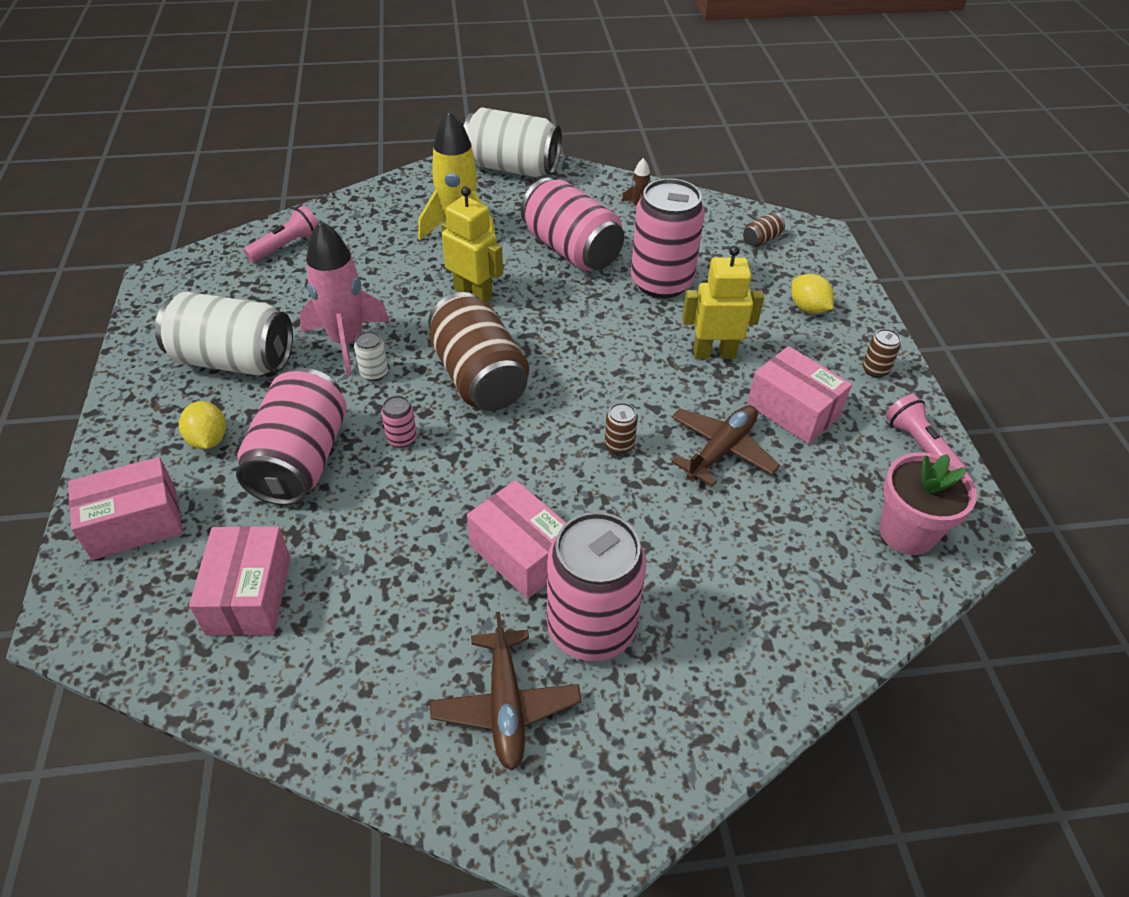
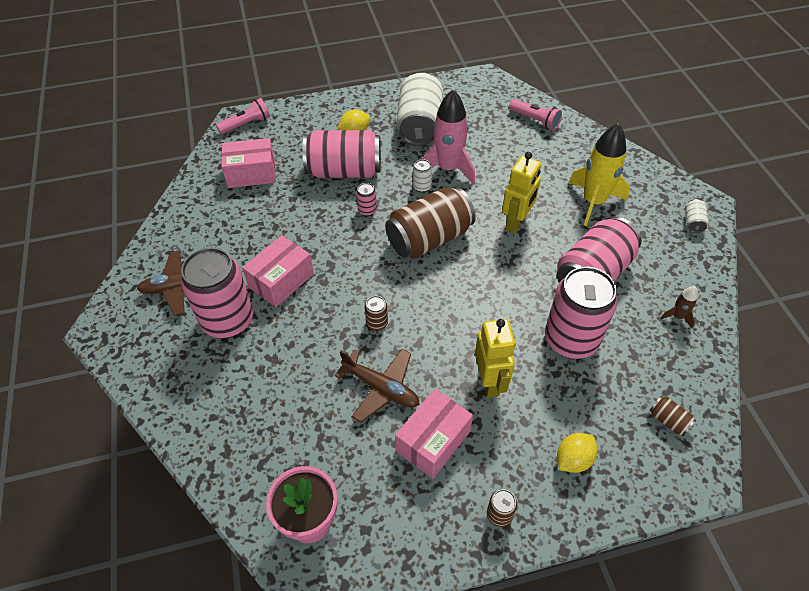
camera: 85 degrees right, 5 degrees up
pink box [68,457,183,560] -> none
white can [464,108,562,177] -> white can [685,199,708,233], size x0.40
pink flashlight [886,394,967,471] -> pink flashlight moved to [216,98,270,135]

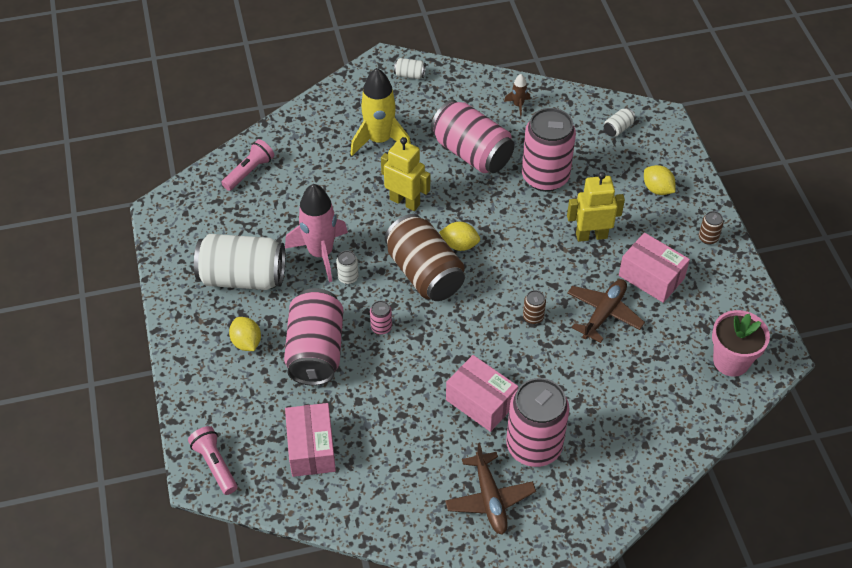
camera: 90 degrees left, 0 degrees up
brown can [650,396,696,436] -> white can [604,108,635,137]
none -> yellow lemon [439,222,480,251]

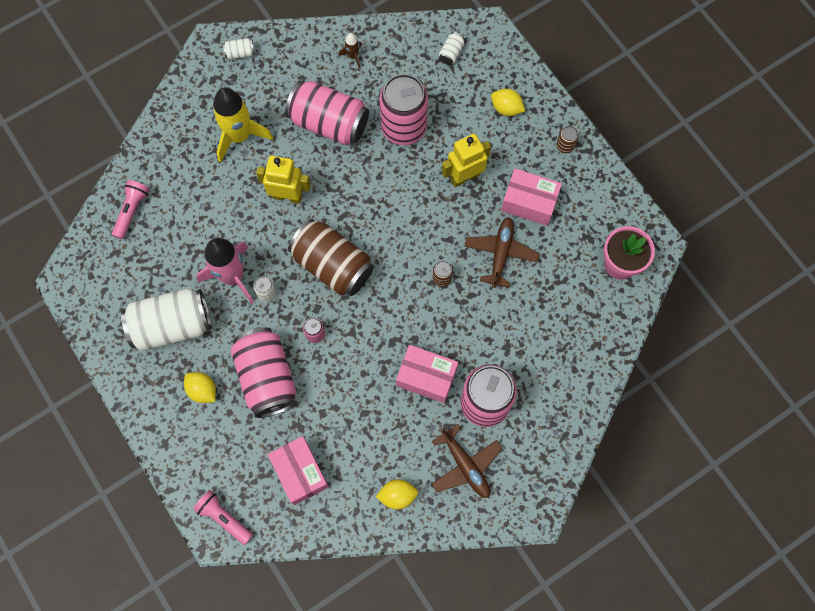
camera: 20 degrees left, 20 degrees up
yellow lemon [439,222,480,251] -> yellow lemon moved to [376,479,418,509]

